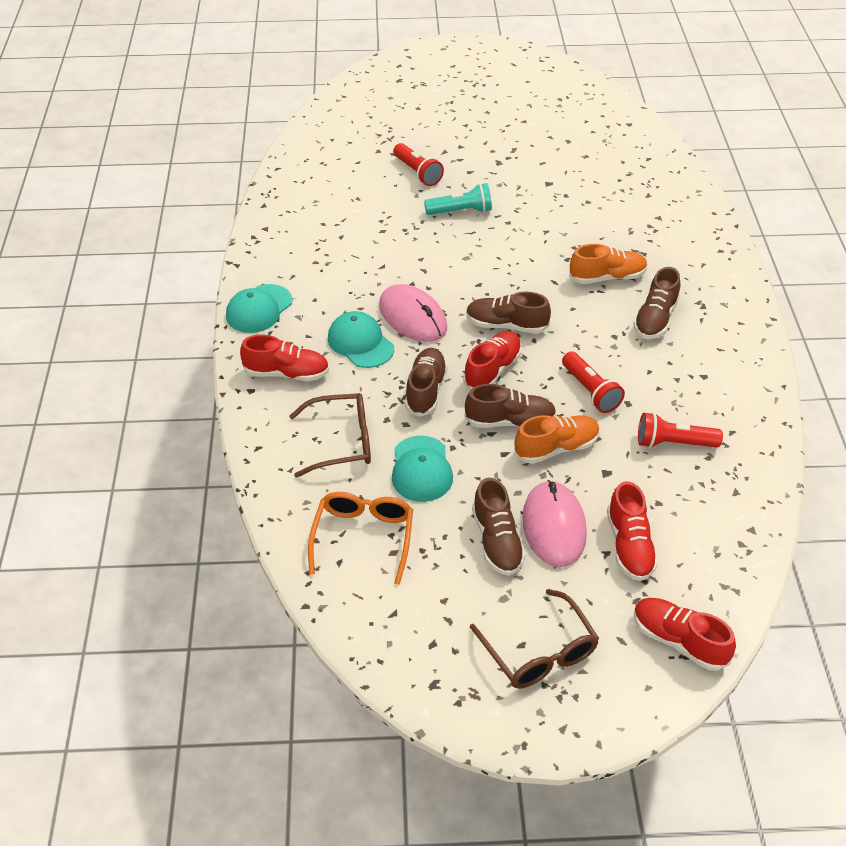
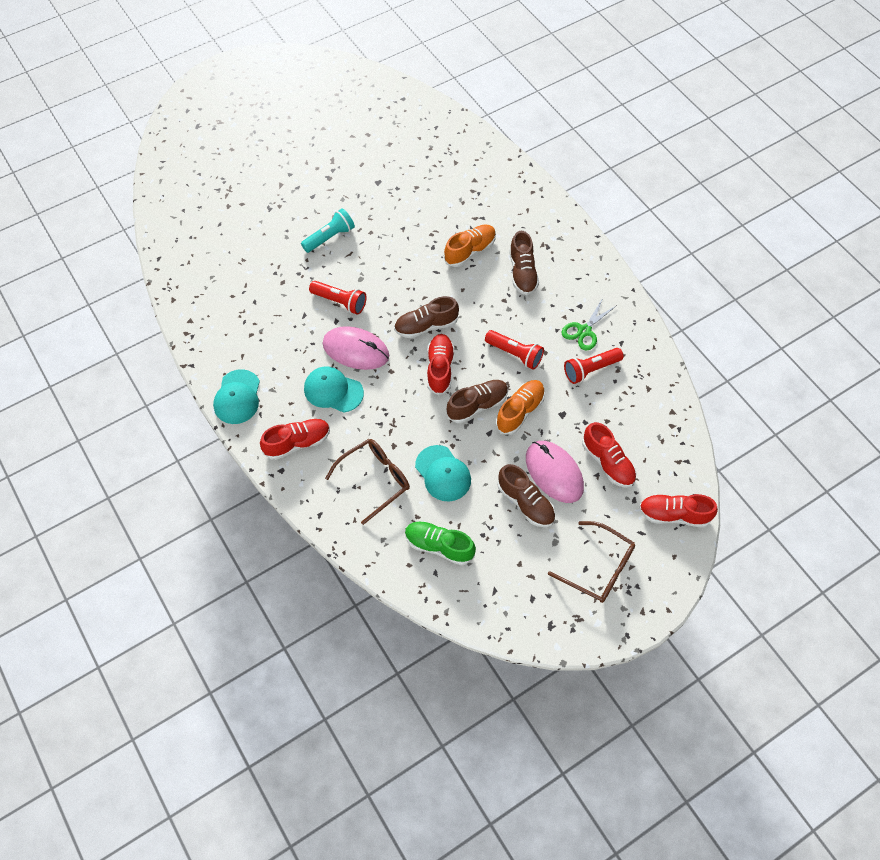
camera: 30 degrees left, 15 degrees up
orange glasses [308,492,413,585] -> green shoe [405,521,476,565]
red flashlight [393,143,444,186] -> red flashlight moved to [309,281,366,315]
brown shoe [405,348,448,417] -> none
none -> green scissors [562,298,617,351]

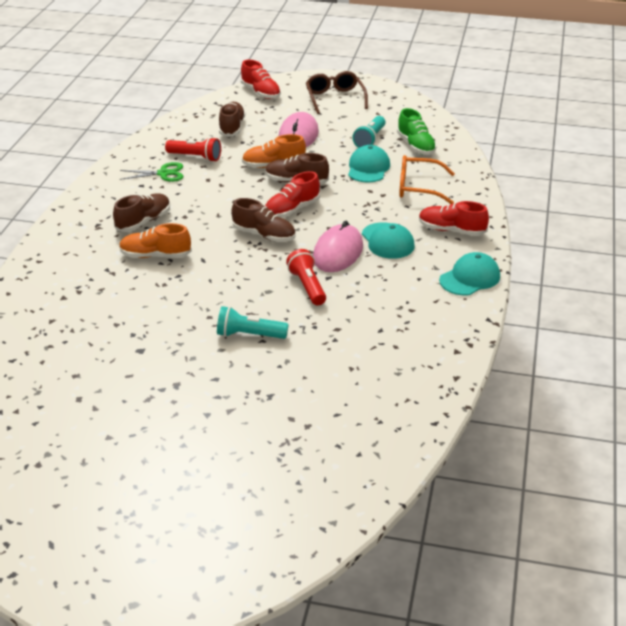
camera: 135 degrees left, 25 degrees down
pink mouse [323,326,389,370] -> pink mouse turned 45 degrees clockwise [313,221,363,272]
brown glasses [325,439,410,525] -> orange glasses [399,155,455,204]
red flashlight [485,330,544,370] -> none
brown shoe [497,464,555,527] -> brown shoe moved to [219,102,245,137]
red shoe [582,422,636,488] -> none
none -> turquoise flashlight [352,116,386,148]

